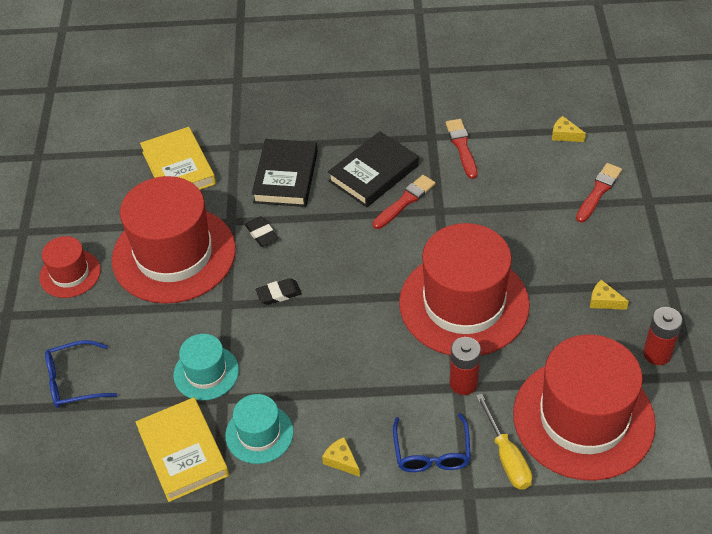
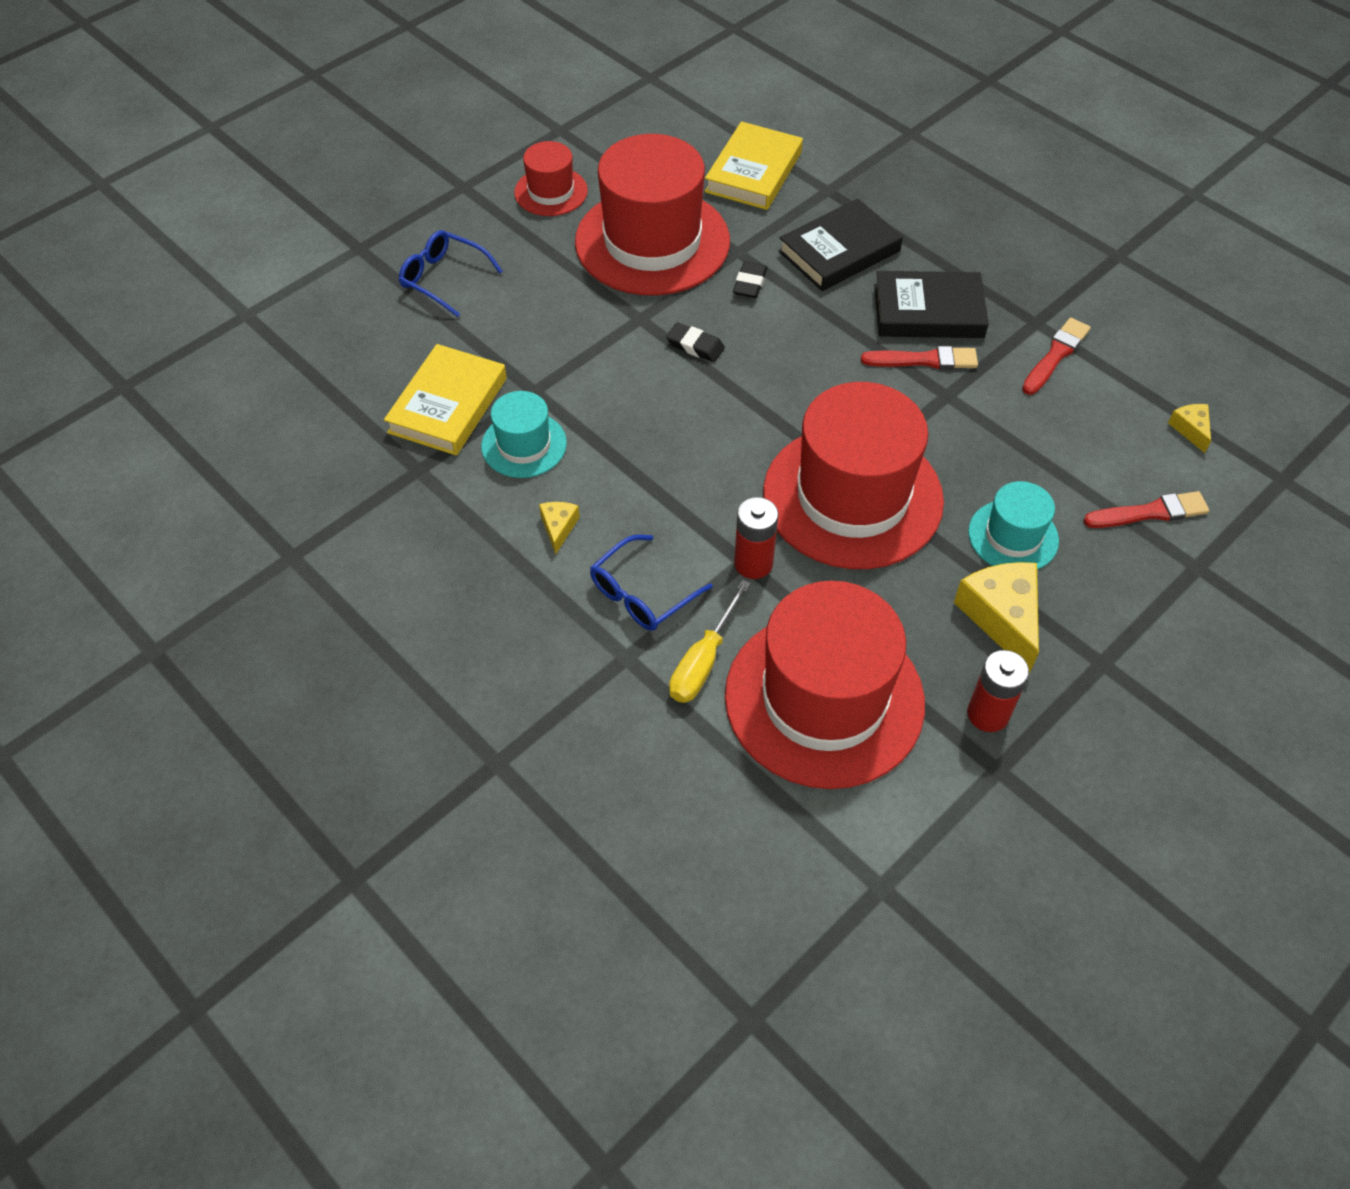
camera: 45 degrees right, 5 degrees up
turquoise hat [173,334,239,400] -> turquoise hat moved to [968,481,1059,570]
yellow cheese [590,280,629,310] -> yellow cheese [954,562,1039,674], size x1.96

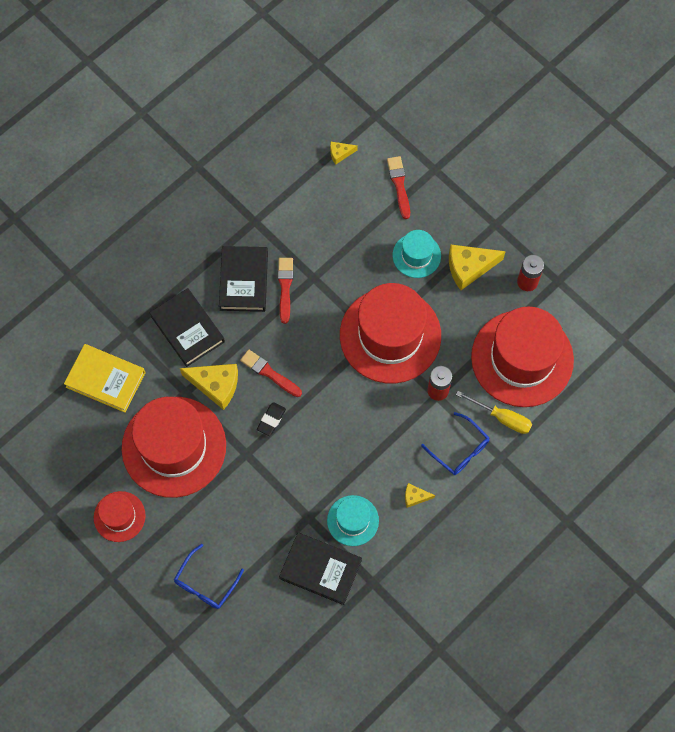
camera: 90 degrees left, 15 degrees up
yellow book [384,344,507,456] -> black book [279,533,362,605]
black eraser [733,261,768,298] -> yellow cheese [180,364,238,410]
red brush [1022,318,1091,395] -> red brush moved to [240,350,302,397]

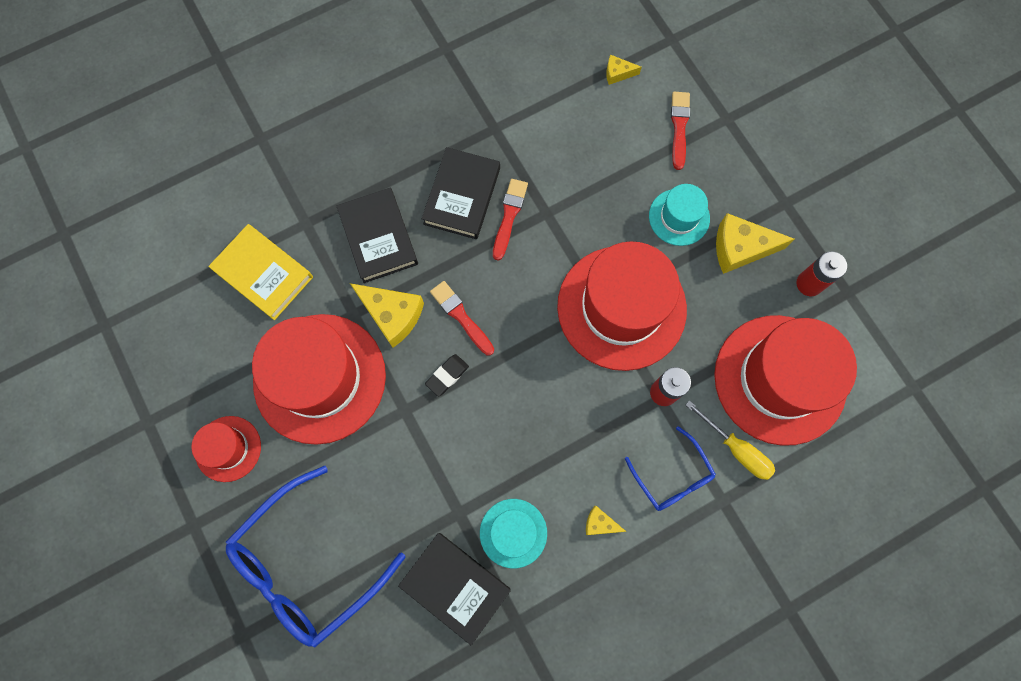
camera: 15 degrees right, 5 degrees up
blue glasses [174,544,244,609] -> blue glasses [226,466,405,648], size x1.89

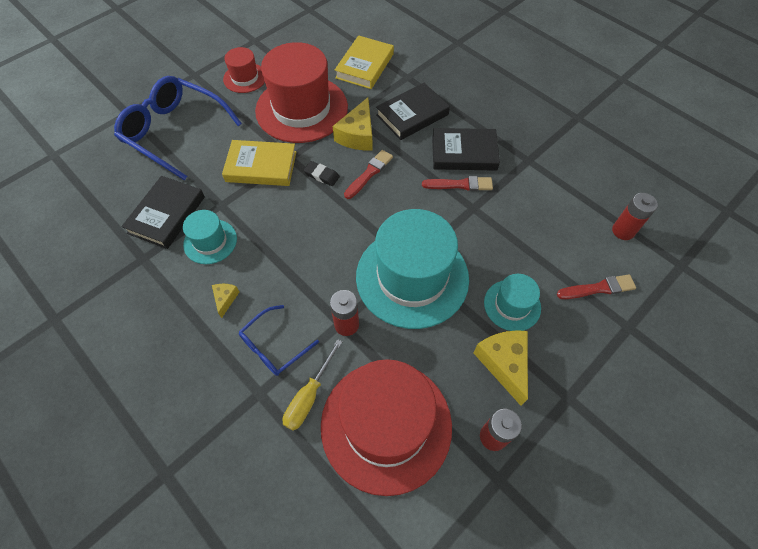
camera: 75 degrees right, 15 degrees down
red hat [557,241,687,371] -> turquoise hat [356,209,469,329]
yellow cheese [606,55,642,85] -> red battery [612,193,658,240]
none -> yellow book [222,140,297,186]

